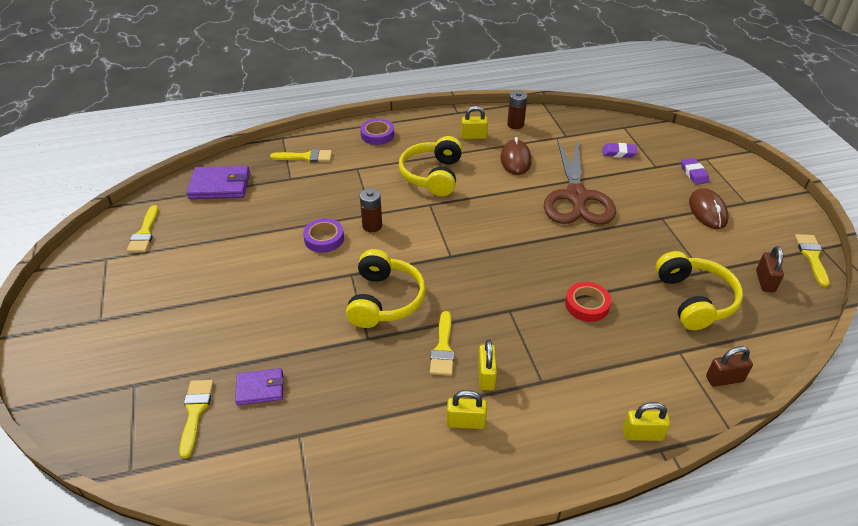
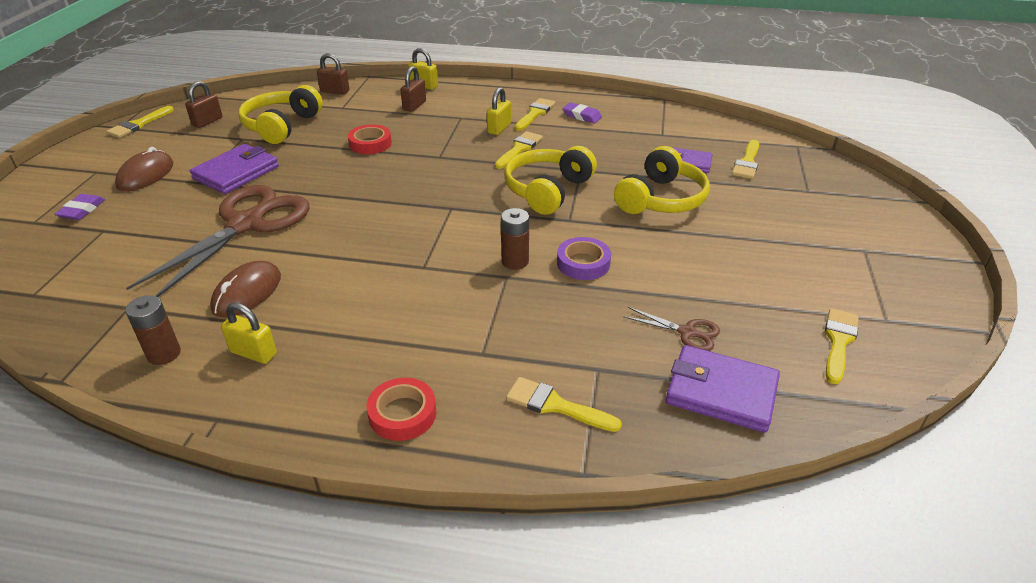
camera: 155 degrees left, 5 degrees down
purple tape [360,119,394,145] -> red tape [366,378,436,441]
yellow headphones [399,136,462,196] -> yellow headphones moved to [614,146,710,214]
yellow padlock [447,390,487,429] -> yellow brush [515,98,555,131]
purple eraser [602,143,637,158] -> purple eraser moved to [562,102,602,123]
none -> purple wallet [190,144,279,194]
none -> brown padlock [401,66,426,112]
none -> brown scissors [623,307,720,351]

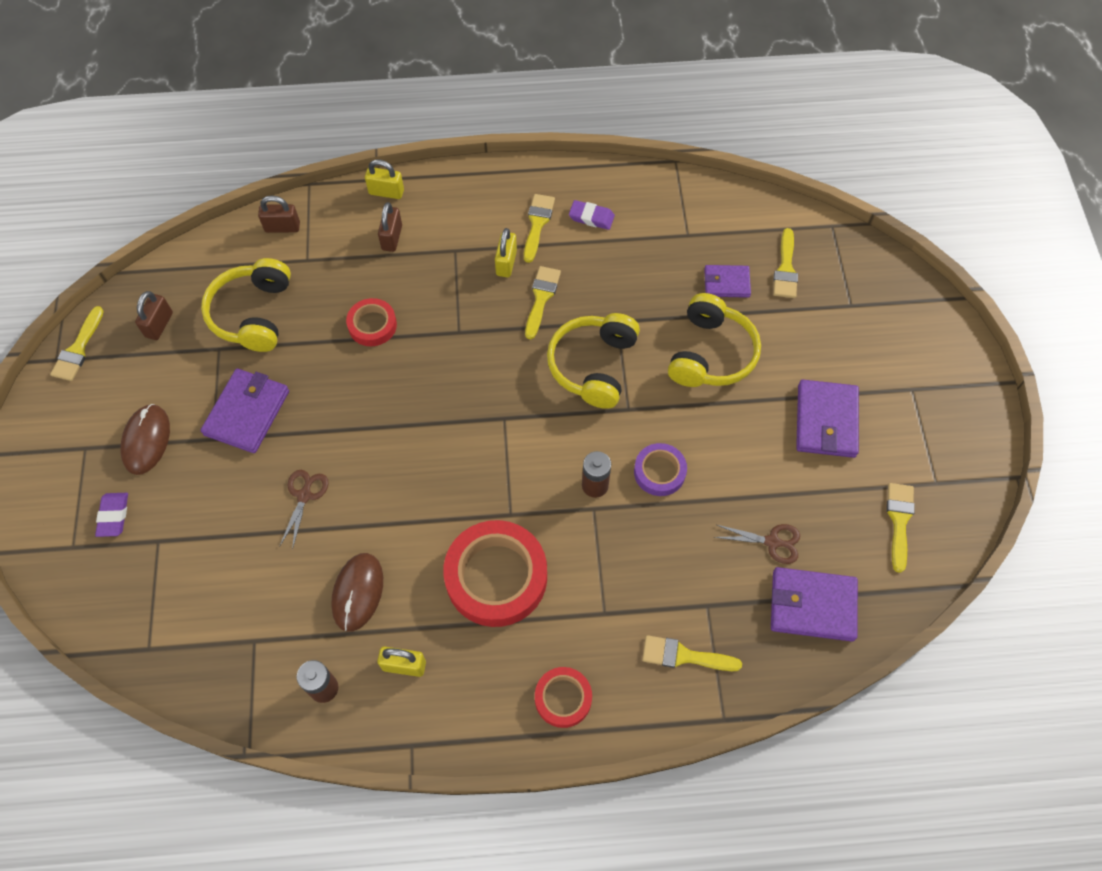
camera: 15 degrees left, 25 degrees up
brown scissors [126,185,310,297] -> brown scissors [279,470,329,550], size x0.42
none -> red tape [443,520,547,627]
none -> purple wallet [796,380,859,458]

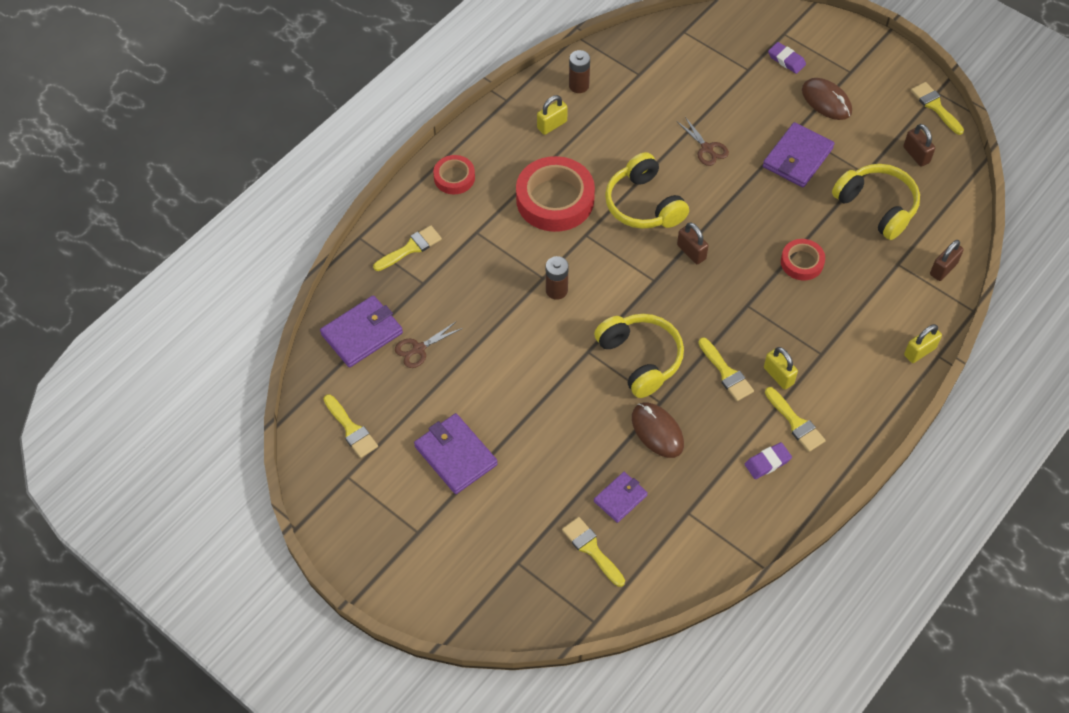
camera: 135 degrees right, 5 degrees down
purple wallet [201,369,289,453] -> purple wallet turned 60 degrees clockwise [763,122,835,187]
brown mouse [331,553,383,632] -> brown mouse moved to [632,403,684,458]
brown padlock [378,202,402,252] -> brown padlock moved to [677,222,709,264]
purple tape [634,443,687,496] -> none
yellow headphones [668,293,761,387] -> yellow headphones moved to [605,152,689,229]

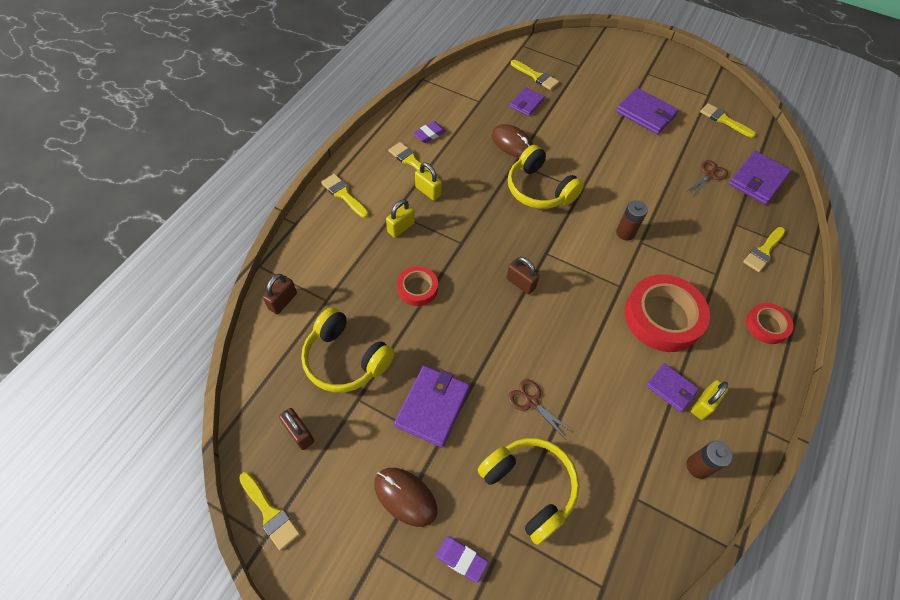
camera: 165 degrees right, 0 degrees up
yellow headphones [605,152,689,229] -> yellow headphones moved to [477,438,579,545]
yellow brush [698,337,754,401] -> yellow brush moved to [321,174,369,218]
yellow padlock [904,324,942,363] -> yellow padlock moved to [386,199,415,238]
none -> purple wallet [646,363,699,412]

